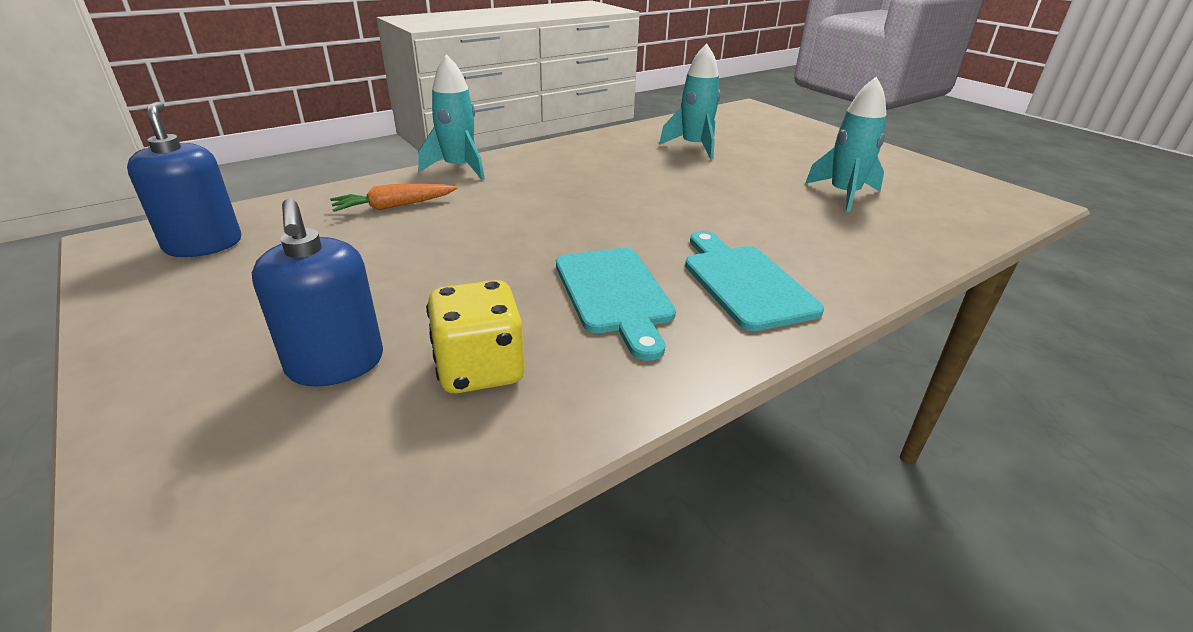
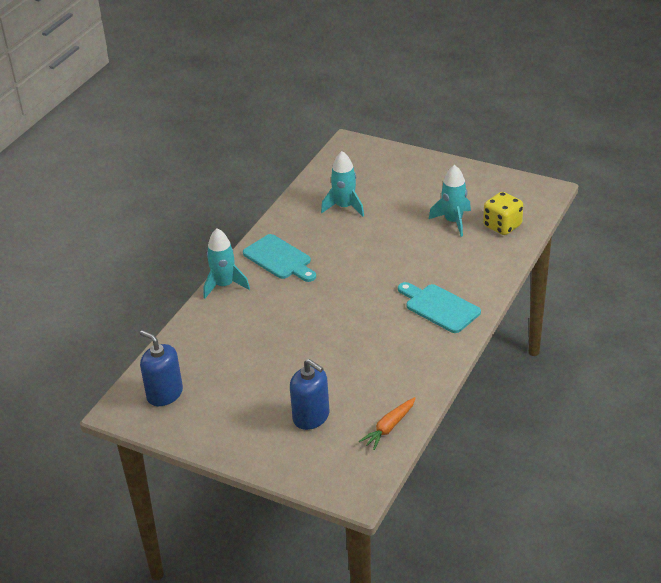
camera: 25 degrees left, 5 degrees up
orange carrot [330,184,458,212] -> orange carrot moved to [359,397,416,450]
yellow dice [426,280,525,393] -> yellow dice moved to [483,192,523,235]
turquoise cutting board [556,248,676,361] -> turquoise cutting board moved to [243,234,316,282]

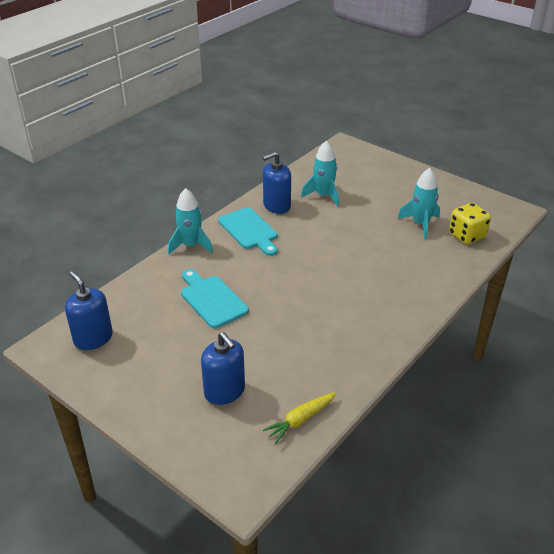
camera: 10 degrees right, 0 degrees up
orange carrot [359,397,416,450] -> yellow carrot [263,392,336,444]
turquoise cutting board [398,282,481,333] -> turquoise cutting board moved to [181,269,249,328]
none -> blue soap dispenser [263,152,291,214]

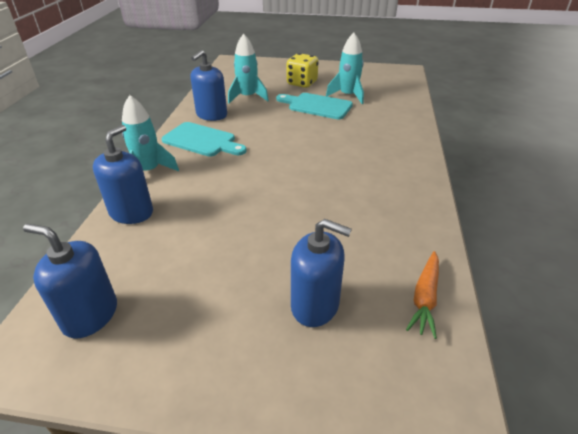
camera: 30 degrees left, 0 degrees up
turquoise cutting board [181,269,249,328] -> turquoise cutting board moved to [276,93,353,120]
yellow carrot [263,392,336,444] -> orange carrot [406,251,439,339]
yellow dice [449,203,491,244] -> yellow dice moved to [287,53,318,88]
none -> blue soap dispenser [93,125,153,224]

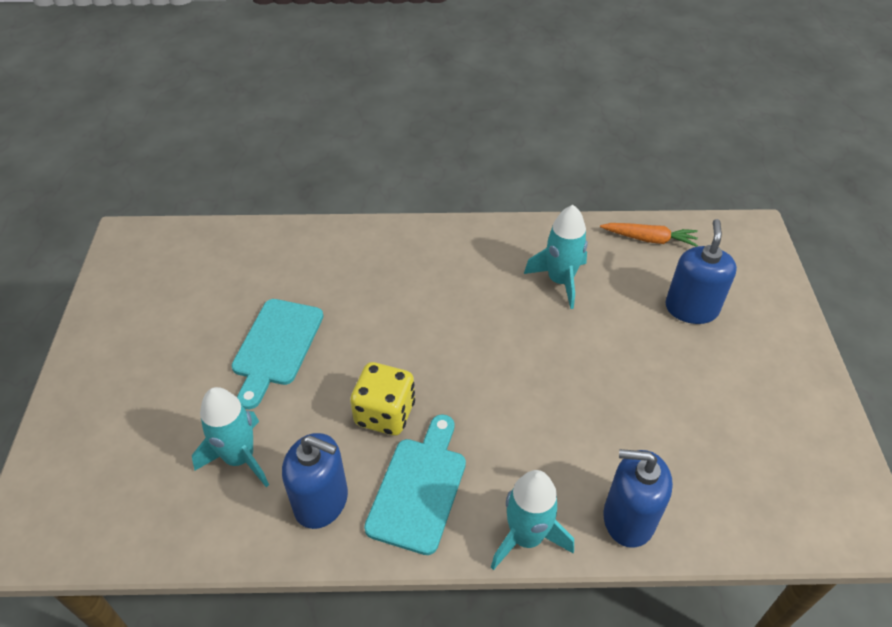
camera: 100 degrees left, 10 degrees up
blue soap dispenser [23,224,117,339] -> none
yellow dice [287,53,318,88] -> yellow dice moved to [350,362,415,436]
turquoise rocket [326,33,364,104] -> turquoise rocket moved to [524,205,588,309]

